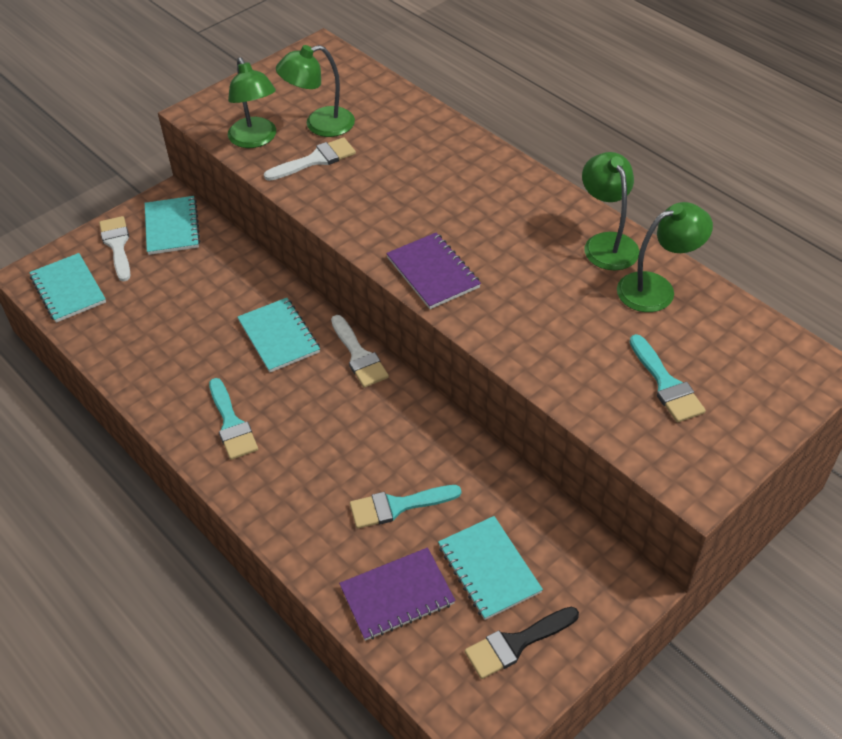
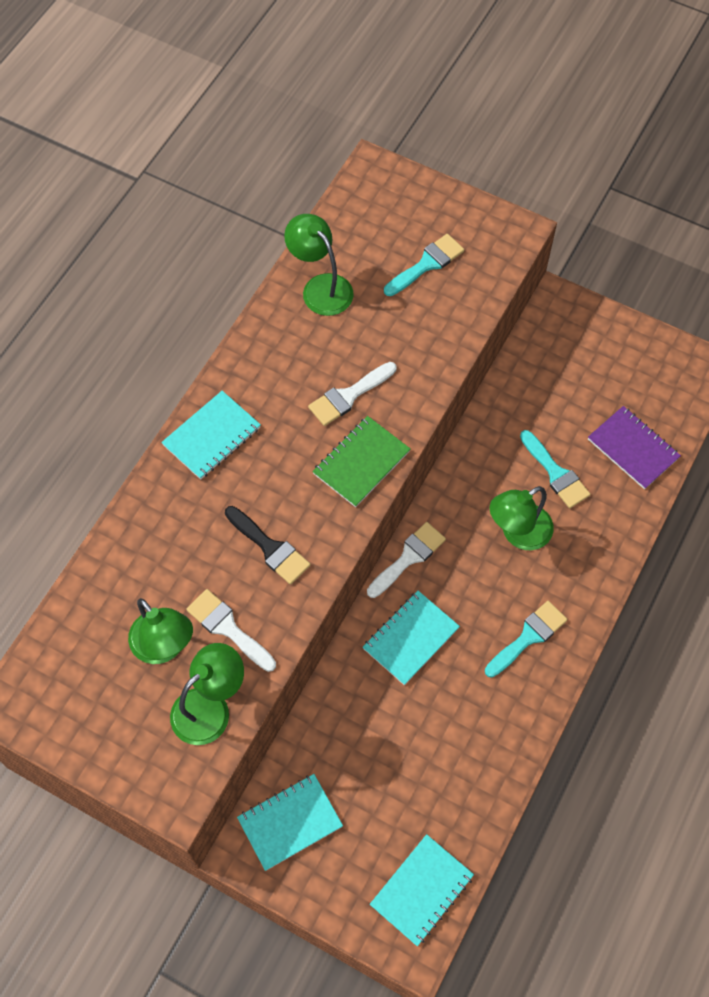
camera: 110 degrees left, 15 degrees up
white brush [99,216,130,282] -> white brush moved to [308,362,397,426]
purple notebook [386,233,481,309] -> green notebook [312,416,411,507]
turquoise notebook [438,516,543,620] -> turquoise notebook moved to [161,391,261,480]
black brush [465,606,579,679] -> black brush moved to [225,506,311,584]
green lamp [582,152,640,270] -> green lamp moved to [490,486,554,550]

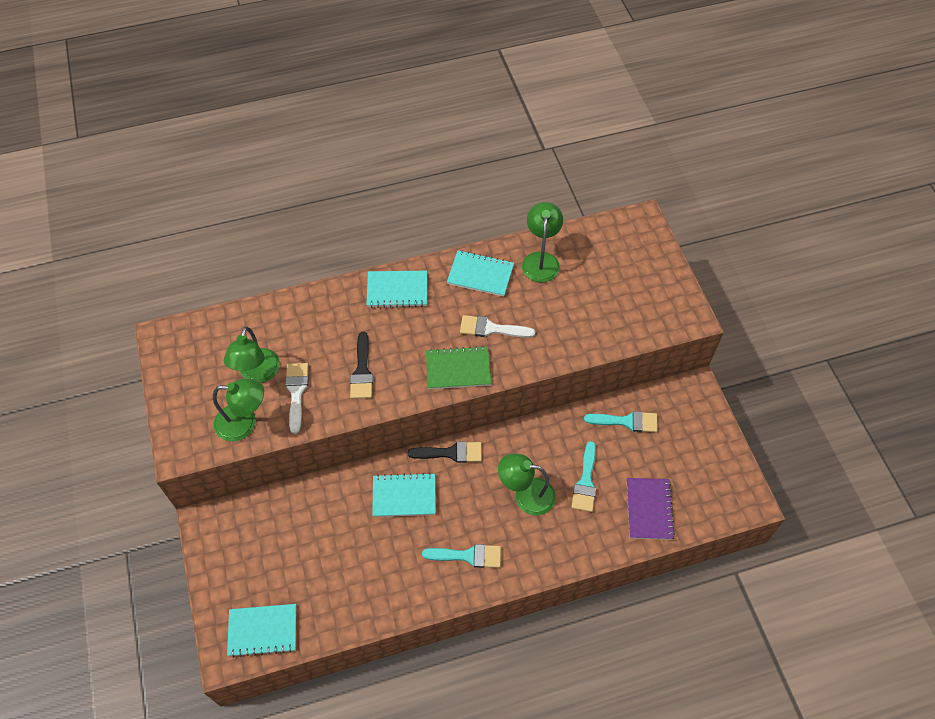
camera: 45 degrees right, 5 degrees down
turquoise notebook [237,774,343,871] -> turquoise notebook moved to [447,250,514,297]
white brush [367,522,446,598] -> black brush [407,441,482,463]
turquoise brush [384,234,464,296] -> turquoise brush moved to [584,411,658,432]

